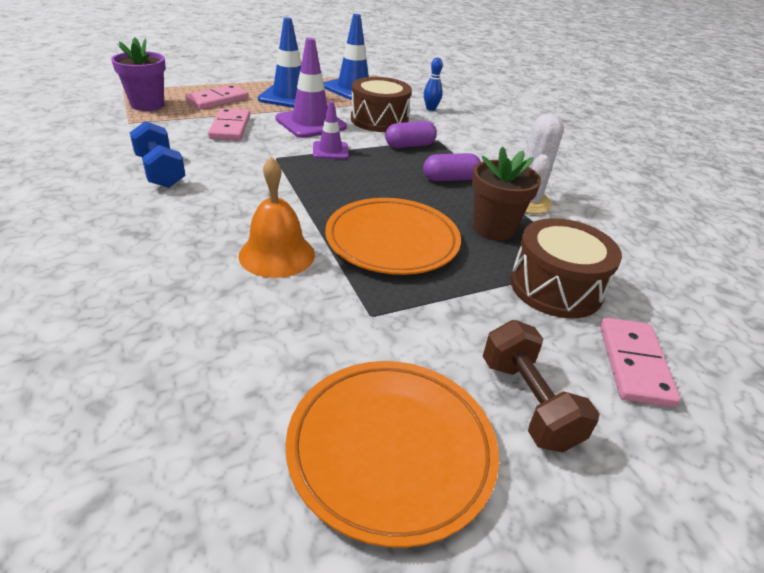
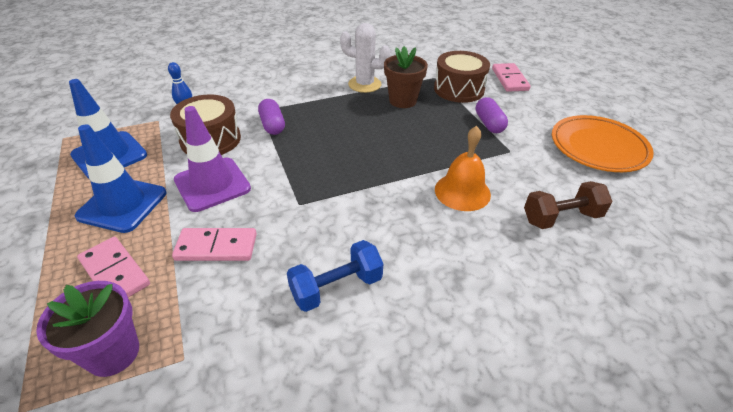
camera: 85 degrees left, 5 degrees up
purple traffic cone [313,101,349,159] -> none
orange plate [325,198,461,275] -> none
purple capsule [423,153,481,181] -> purple capsule moved to [476,97,508,133]
brown dumbbell [483,320,600,452] -> brown dumbbell moved to [524,181,613,229]
pink domino [600,318,681,407] -> pink domino turned 75 degrees clockwise [492,63,531,92]

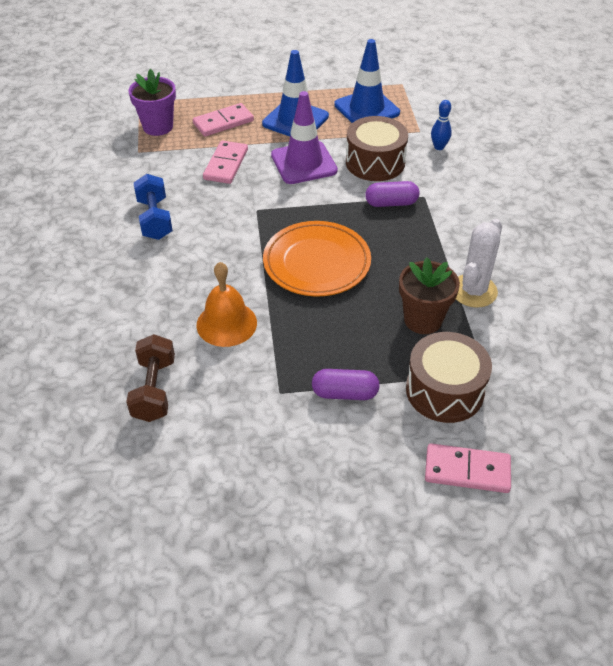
camera: 105 degrees right, 5 degrees up
orange plate [552,115,654,172] -> orange plate moved to [263,221,371,297]

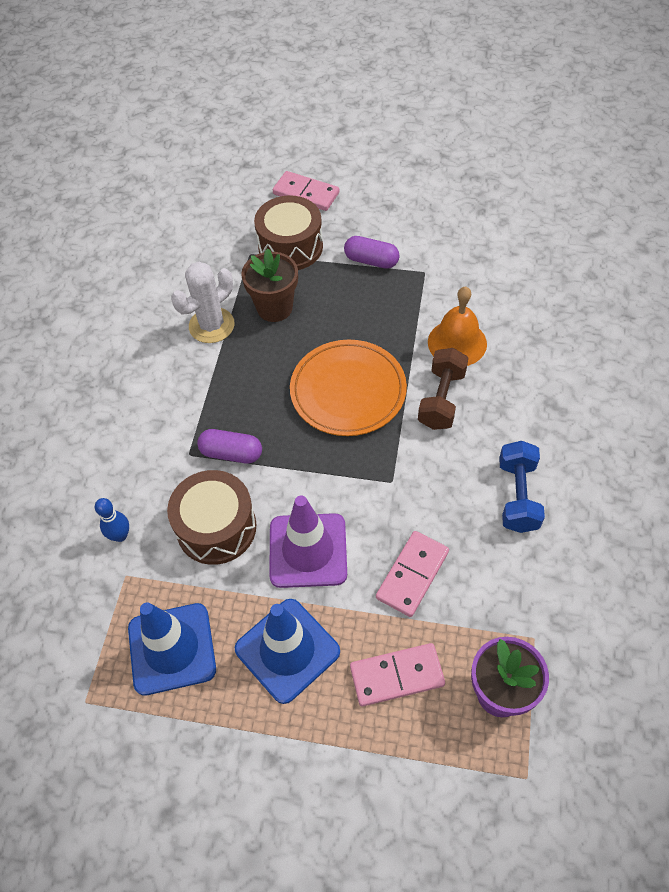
camera: 160 degrees left, 10 degrees up
brown dumbbell [126,334,175,422] -> brown dumbbell moved to [418,348,468,430]

